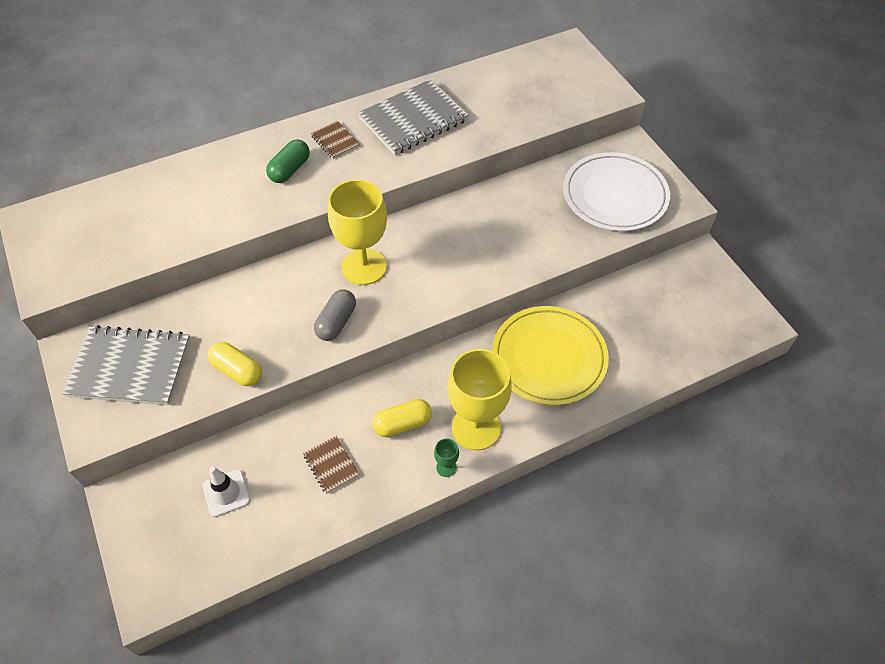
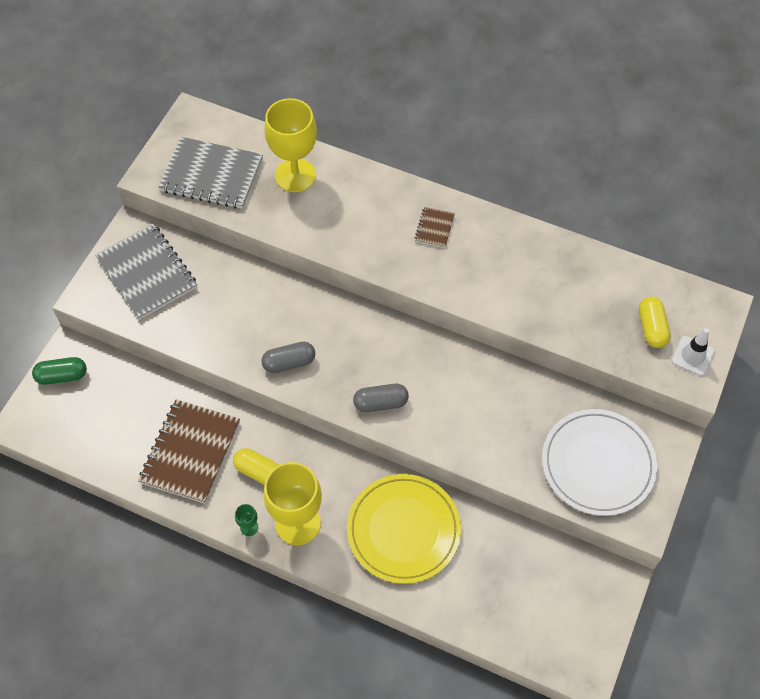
camera: 50 degrees right, 5 degrees up
white traffic cone [203,466,250,517] -> white traffic cone moved to [672,328,715,376]
yellow capsule [208,342,262,386] -> yellow capsule moved to [639,297,671,348]
green capsule [266,139,310,183] -> green capsule moved to [32,357,87,385]
brown notebook [303,436,359,494] -> brown notebook [138,399,240,504], size x2.15
yellow goblet [328,179,387,285] -> yellow goblet moved to [264,98,317,192]
grey notebook [358,79,469,155] -> grey notebook moved to [159,137,263,209]
none -> grey capsule [353,384,409,412]

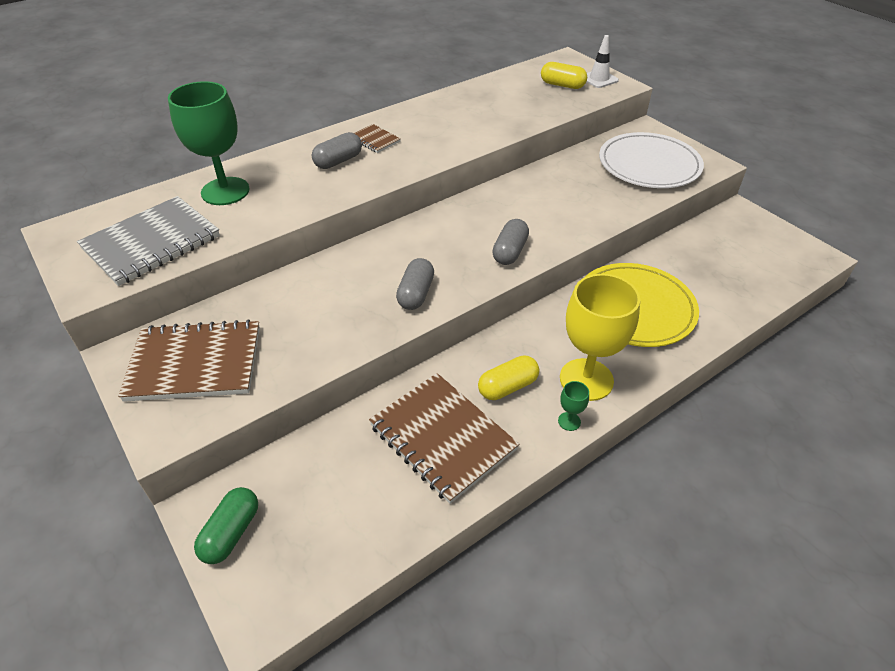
camera: 60 degrees left, 15 degrees down
grey notebook [95,224,197,320] -> brown notebook [118,319,260,402]
yellow goblet [264,98,317,192] -> green goblet [168,81,250,205]
none -> grey capsule [312,132,362,169]

